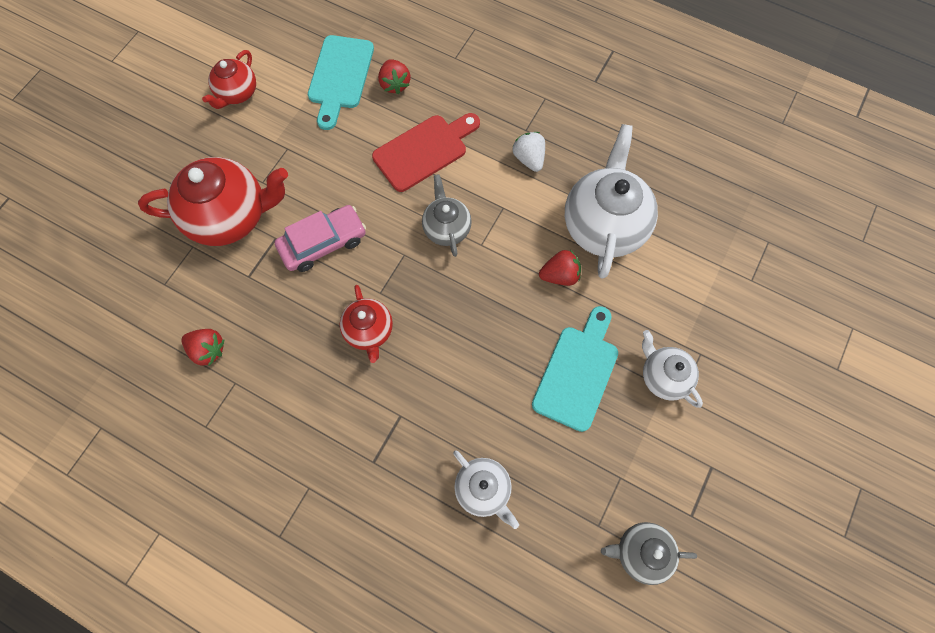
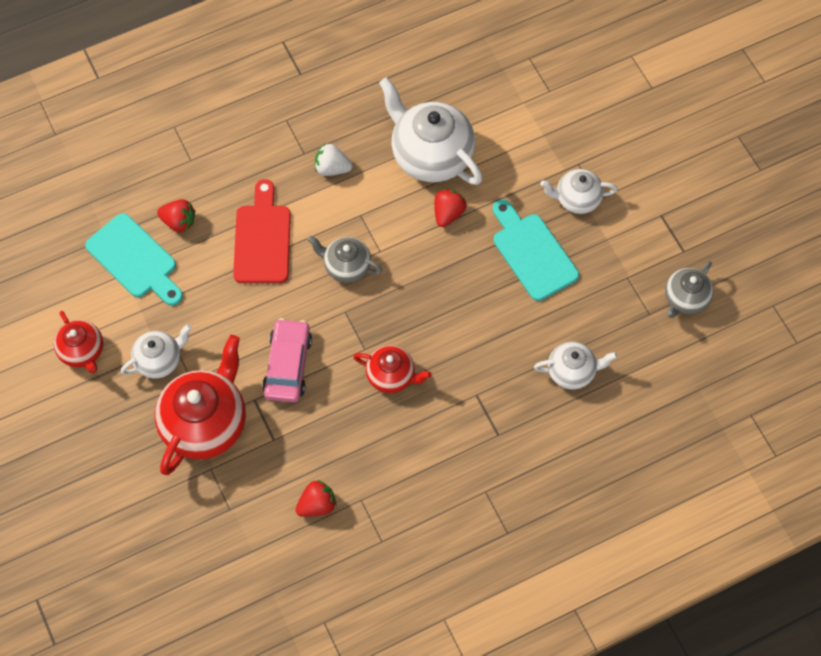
camera: 55 degrees left, 5 degrees down
none -> white teapot [121,324,192,378]

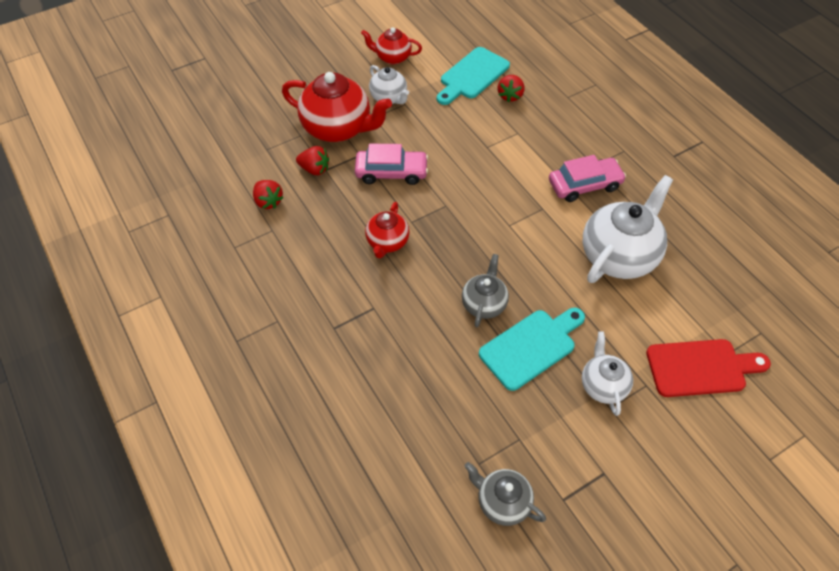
camera: 85 degrees right, 10 degrees down
red teapot [54,311,103,373] -> red teapot turned 45 degrees clockwise [361,27,422,65]
red cutting board [233,179,291,283] -> red cutting board moved to [646,339,771,397]
grey teapot [307,236,383,283] -> grey teapot moved to [462,254,509,327]
white strawberry [315,144,353,176] -> pink car [549,155,626,202]
red strawberry [434,189,466,227] -> red strawberry moved to [296,146,329,175]
white teapot [534,342,618,390] -> none

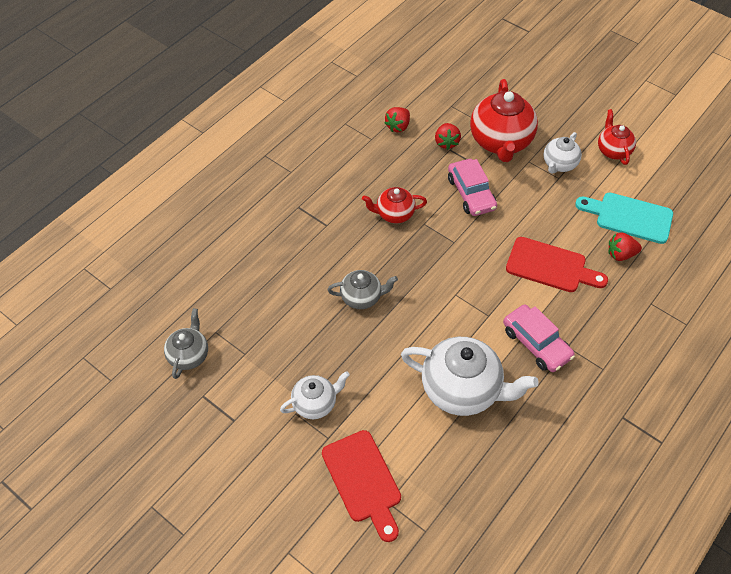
camera: 70 degrees right, 0 degrees up
turquoise cutting board [479,308,585,391] -> none
none -> red cutting board [506,237,608,292]

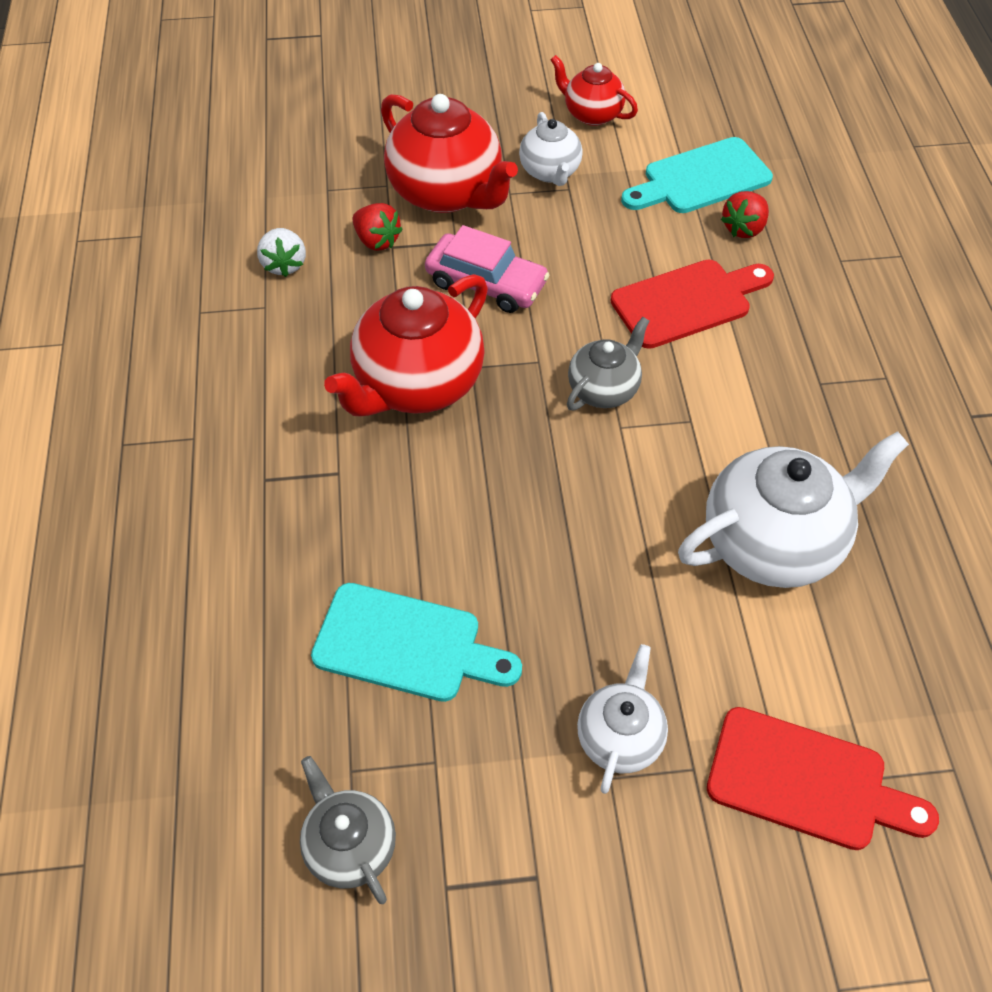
camera: 45 degrees left, 0 degrees up
grey teapot [327,270,398,309] -> grey teapot moved to [567,317,649,410]
red teapot [362,187,427,223] -> red teapot [324,274,488,416], size x1.81
red strawberry [385,107,410,132] -> white strawberry [257,228,306,277]
pink car [503,304,575,372] -> none
none -> turquoise cutting board [311,583,522,702]

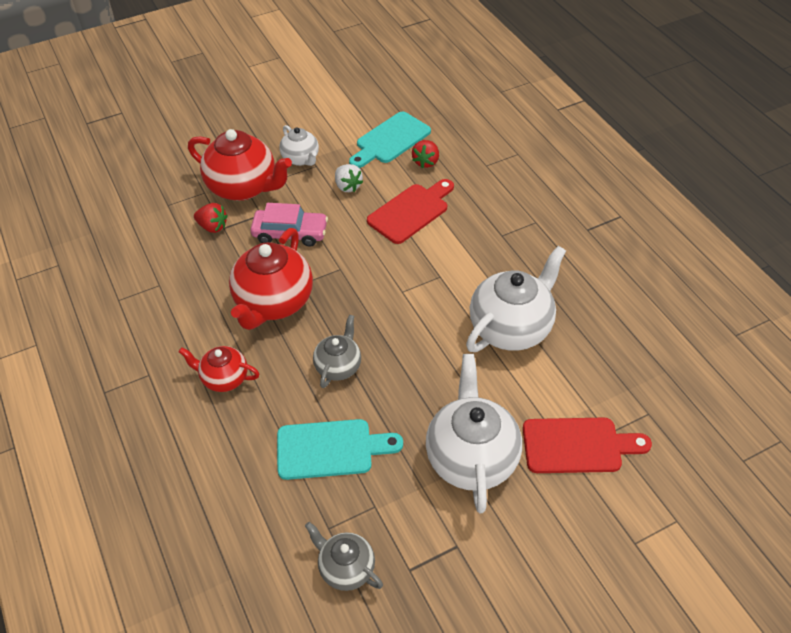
camera: 20 degrees left, 5 degrees down
white strawberry [257,228,306,277] -> white strawberry moved to [335,164,363,192]
red teapot [551,55,638,126] -> red teapot moved to [179,346,259,392]
grey teapot [567,317,649,410] -> grey teapot moved to [313,315,361,388]
white teapot [577,644,668,794] -> white teapot [426,354,522,513], size x1.81

